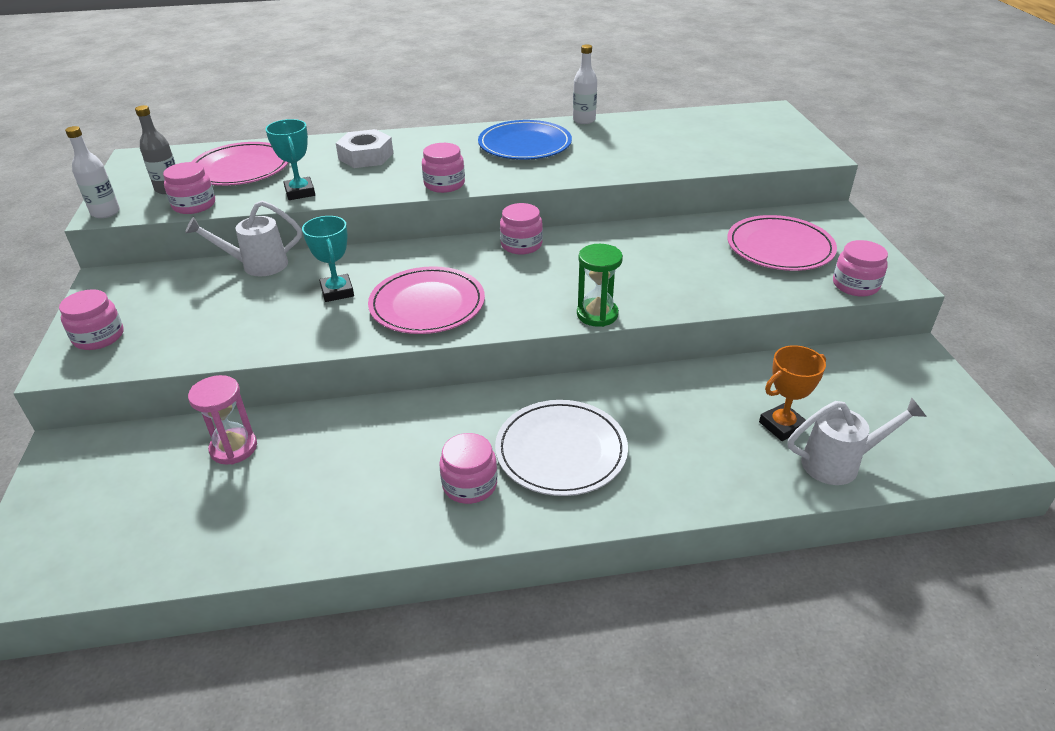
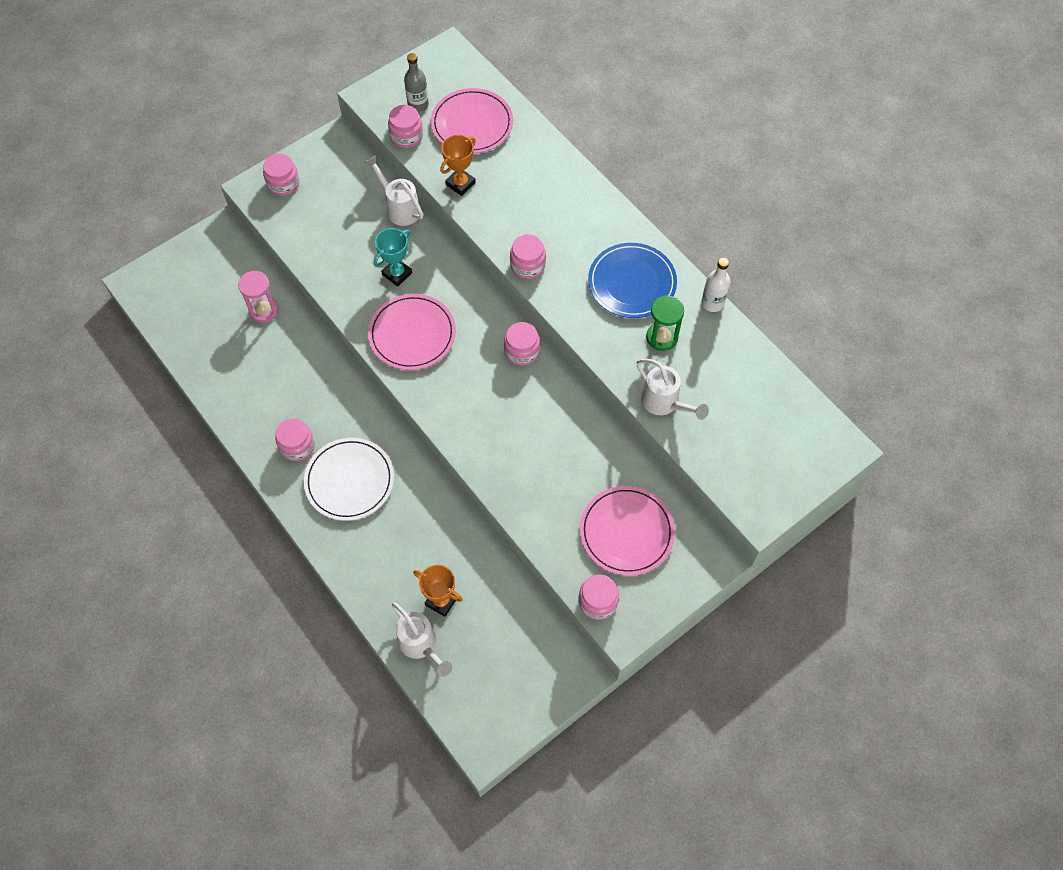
camera: 60 degrees right, 25 degrees up
white bottle [65,126,120,218] -> none
turquoise trophy [266,119,315,200] -> orange trophy [440,135,476,196]
white nut [336,129,393,168] -> none
green hourglass [577,244,623,327] -> green hourglass moved to [646,295,684,351]
none -> white watering can [636,359,709,420]

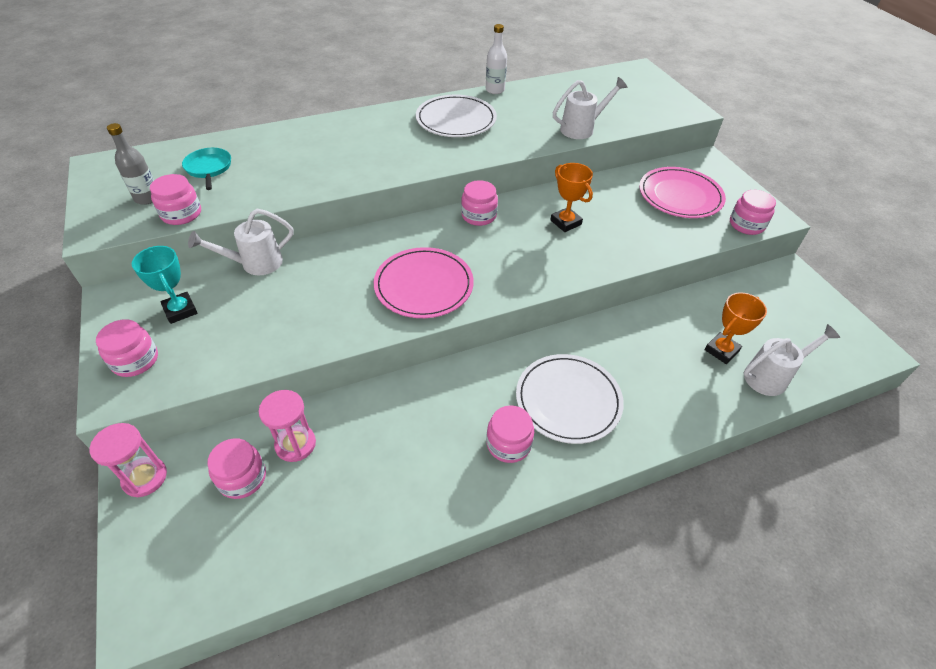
camera: 75 degrees left, 15 degrees down
turquoise trophy [374,228,412,287] -> turquoise trophy moved to [132,246,197,324]
pink plate [431,88,513,154] -> turquoise pan [182,148,231,190]
orange trophy [440,135,476,196] -> orange trophy moved to [550,163,593,232]
pink jar [510,234,546,279] -> pink jar moved to [208,438,266,499]
blue plate [588,243,677,318] -> white plate [416,95,497,137]
green hourglass [646,295,684,351] -> none
none -> pink hourglass [90,423,167,497]

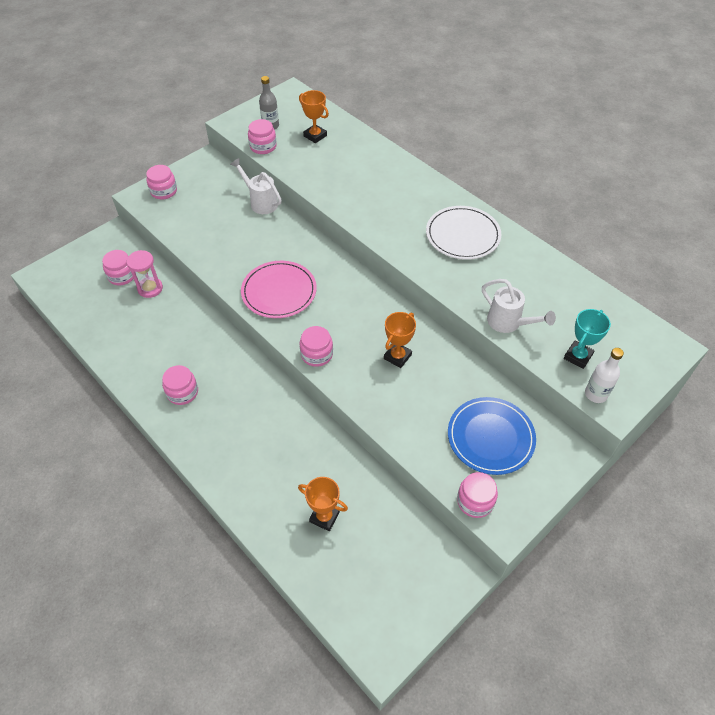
camera: 70 degrees right, 5 degrees up
pink hourglass [90,423,167,497] -> none
turquoise trophy [132,246,197,324] -> turquoise trophy moved to [564,309,611,369]
turquoise pan [182,148,231,190] -> orange trophy [299,90,329,143]
pink jar [461,180,498,226] -> pink jar moved to [300,326,333,367]
white bottle [486,24,507,94] -> white bottle moved to [585,348,624,403]
white plate [516,354,624,444] -> none
pink plate [639,167,726,218] -> blue plate [448,397,536,475]
white watering can [743,324,840,396] -> none

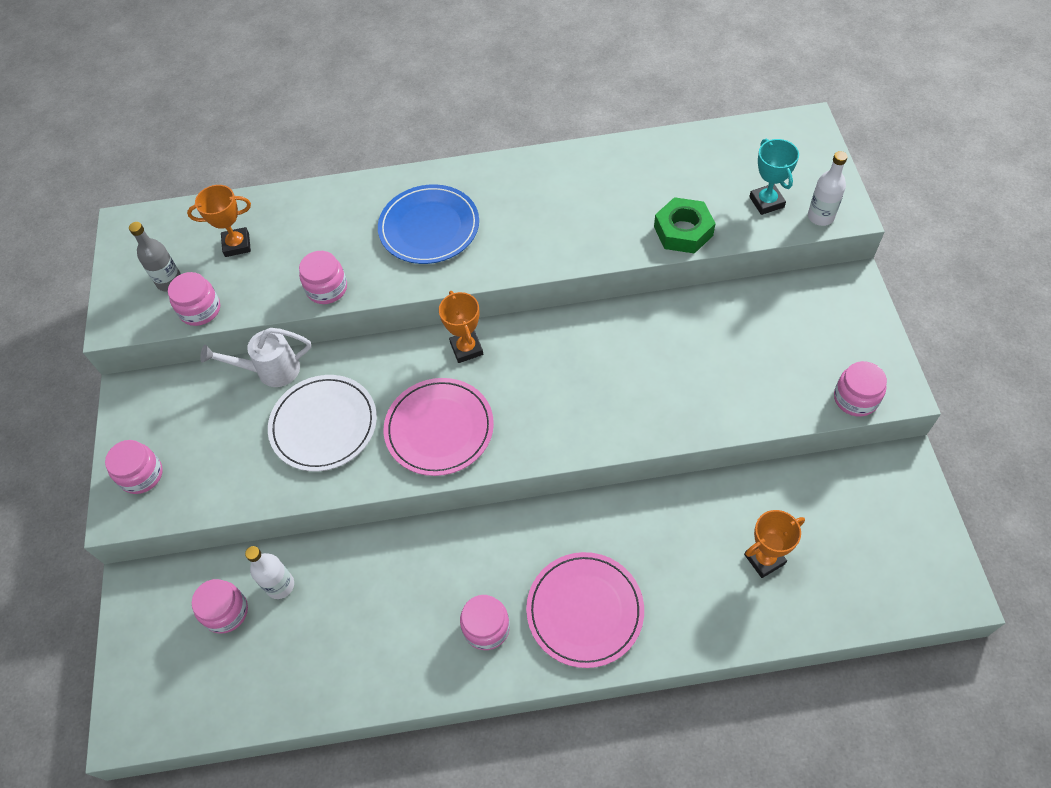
camera: 50 degrees left, 5 degrees up
pink hourglass [127,250,163,298] -> white bottle [245,546,294,599]
pink jar [300,326,333,367] -> pink jar moved to [299,251,347,304]
orange trophy [384,312,416,368] -> orange trophy moved to [439,291,483,363]
white plate [426,206,501,260] -> white plate moved to [268,375,377,471]
blue plate [448,397,536,475] -> blue plate moved to [378,184,479,264]
white watering can [482,279,556,333] -> green nut [654,197,716,254]
none -> pink plate [526,552,644,668]

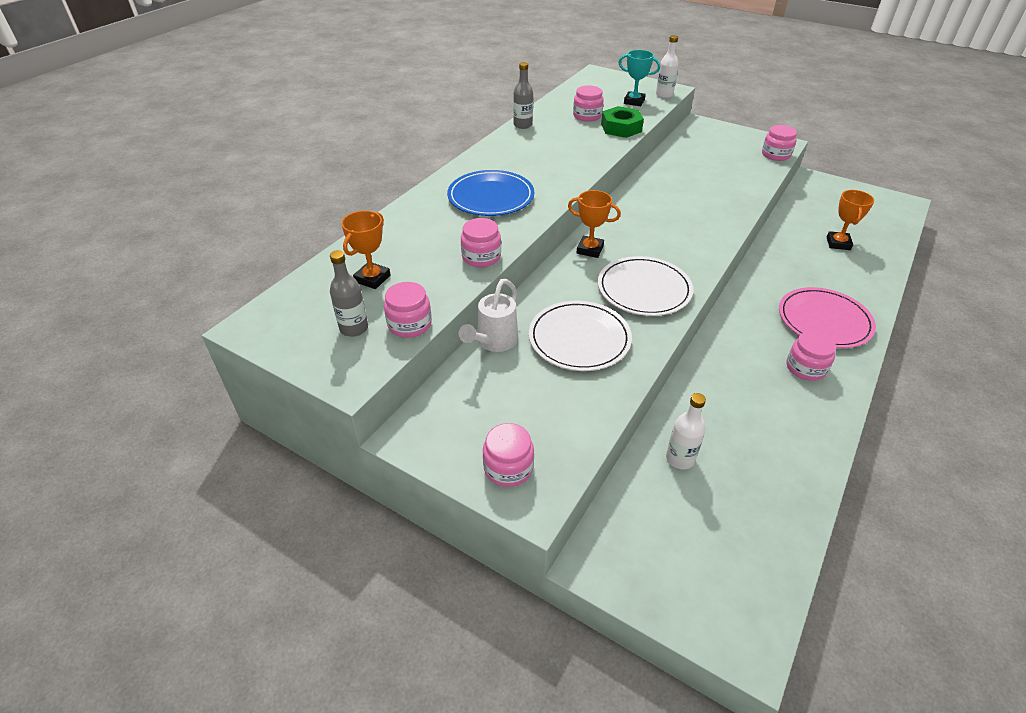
camera: 55 degrees left, 15 degrees down
pink jar [192,579,248,634] -> pink jar moved to [573,85,604,122]
pink plate [384,378,494,476] -> white plate [598,256,693,316]
none -> grey bottle [513,62,533,129]

